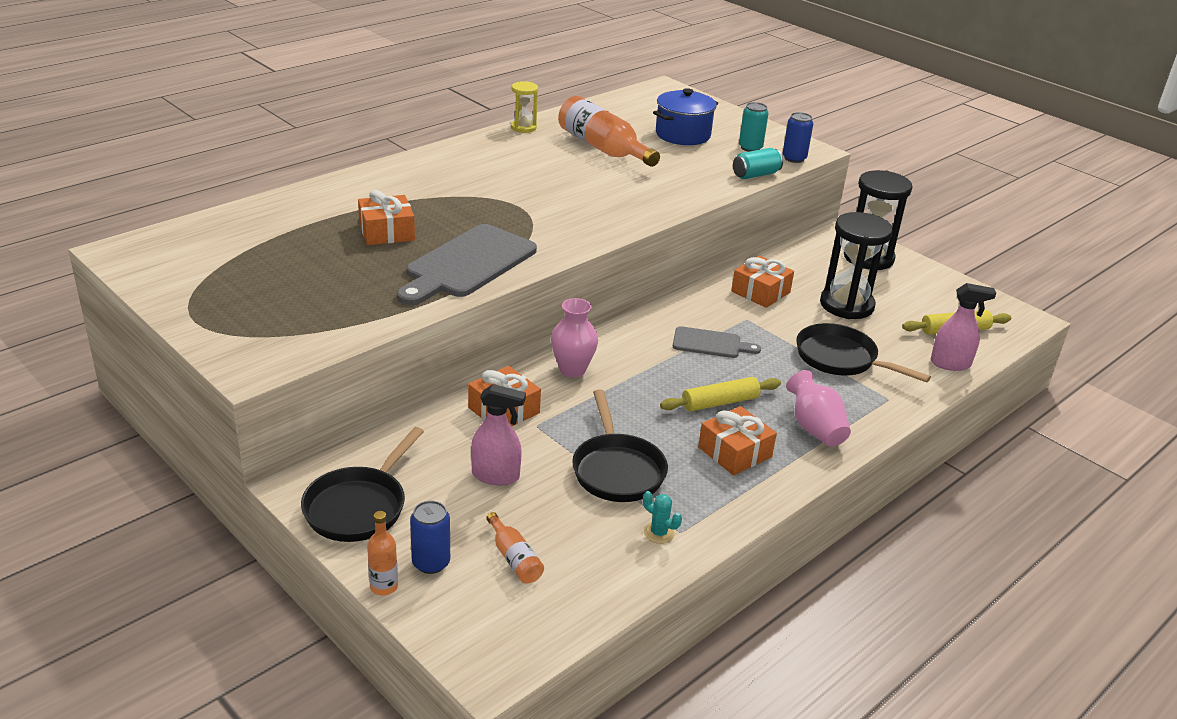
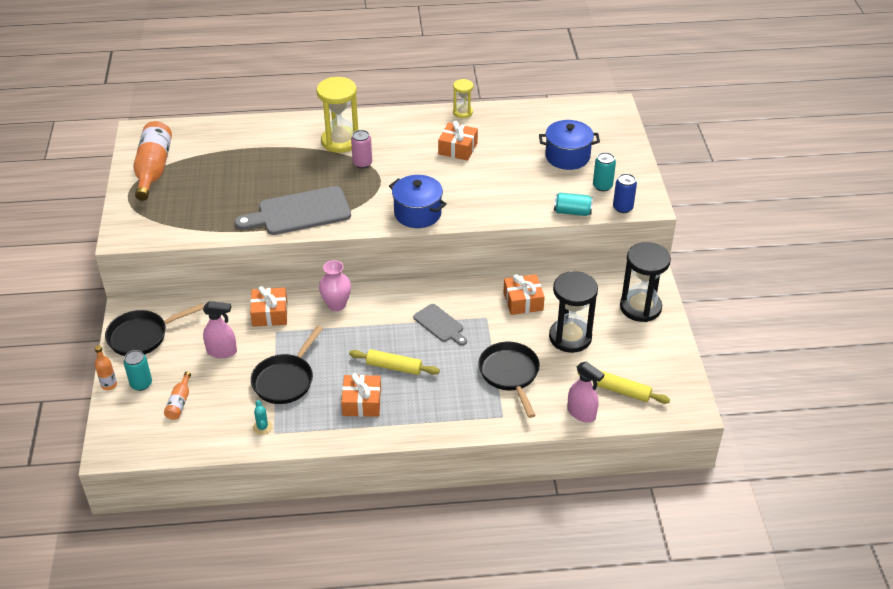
camera: 40 degrees right, 10 degrees up
orange gift [358,190,415,245] -> orange gift moved to [438,121,478,161]
blue can [410,501,450,574] -> turquoise can [123,350,152,391]
pink spray bottle [471,384,526,485] -> pink spray bottle turned 45 degrees counterclockwise [203,301,237,358]
orange bottle [558,96,660,167] -> orange bottle moved to [133,121,172,201]
pink vase [786,370,851,447] -> none
none -> yellow hourglass [317,77,358,153]
none -> pink can [351,130,372,168]
none -> blue pot [389,175,447,228]

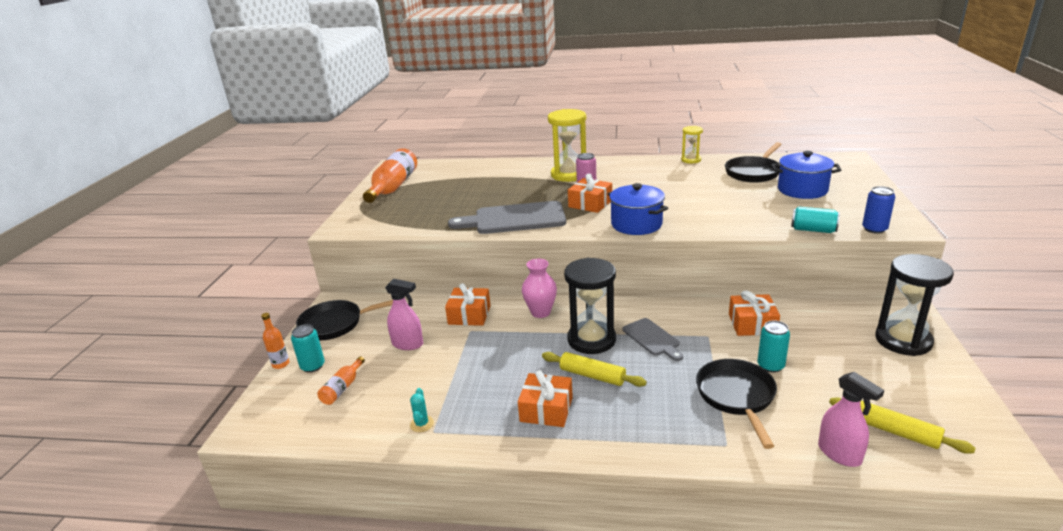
camera: 15 degrees right, 15 degrees down
black pan [251,325,323,404] -> black pan moved to [725,142,782,183]
orange gift [438,121,478,161] -> orange gift moved to [568,173,612,213]
black hourglass [549,271,598,353] -> black hourglass moved to [564,258,616,354]
turquoise can [593,152,616,191] -> turquoise can moved to [757,320,790,373]

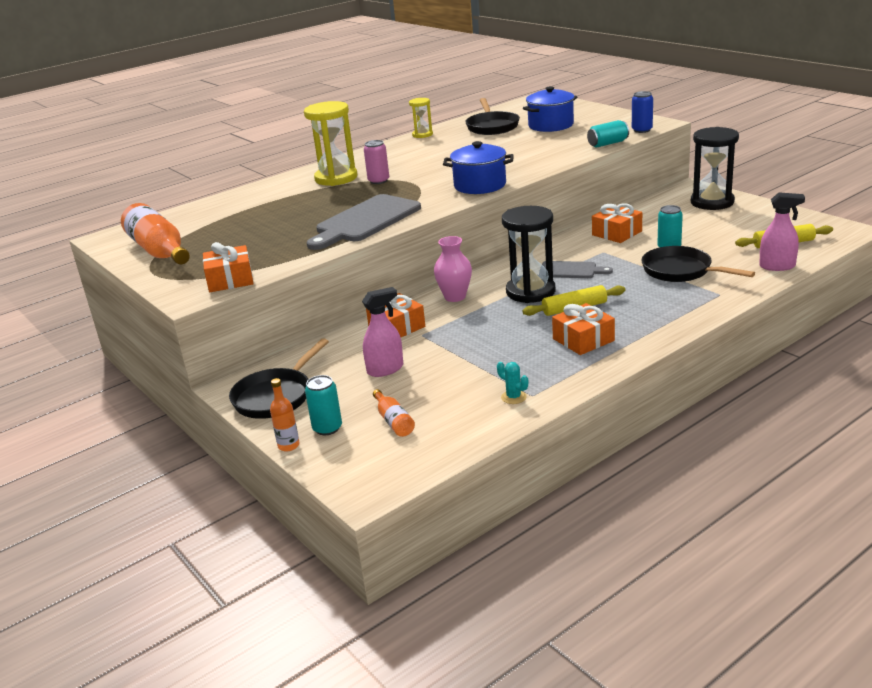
camera: 45 degrees left, 0 degrees up
orange gift [568,173,612,213] -> orange gift moved to [203,242,254,292]

